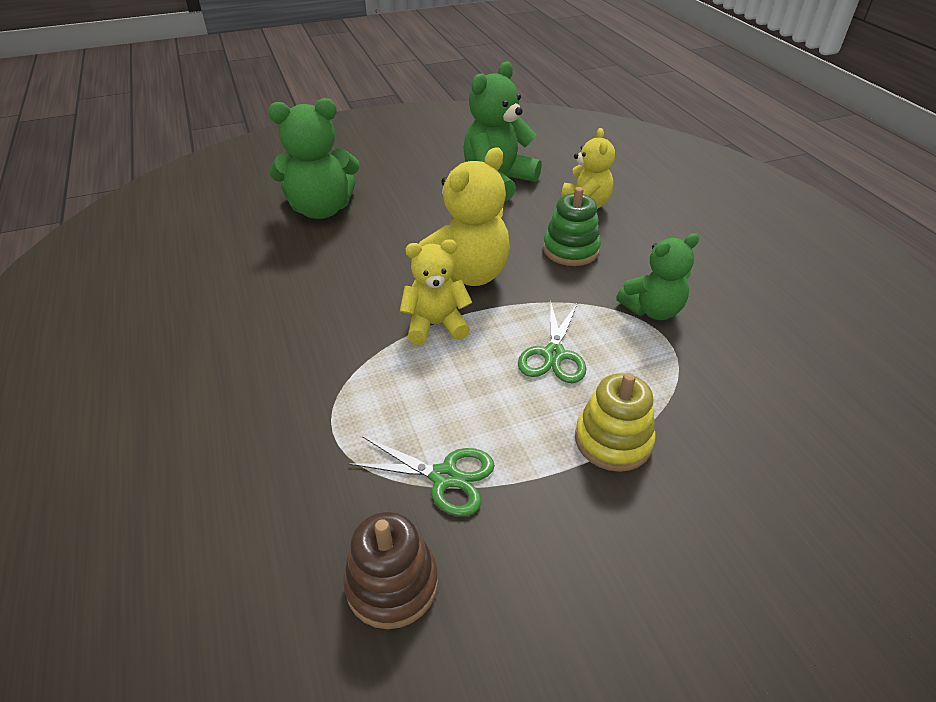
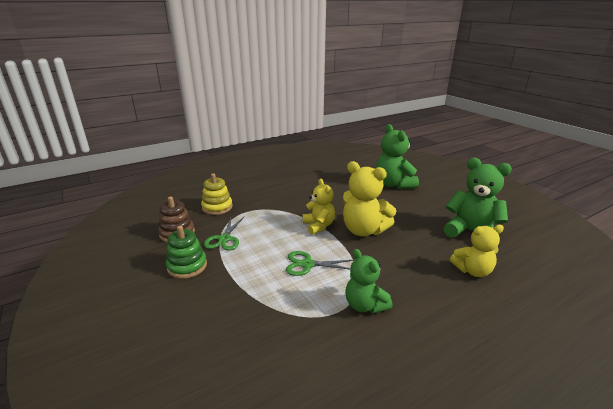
camera: 80 degrees right, 15 degrees down
green stacking toy [543,187,601,266] -> green stacking toy moved to [166,226,207,279]
yellow stacking toy [575,373,656,472] -> yellow stacking toy moved to [201,173,233,215]

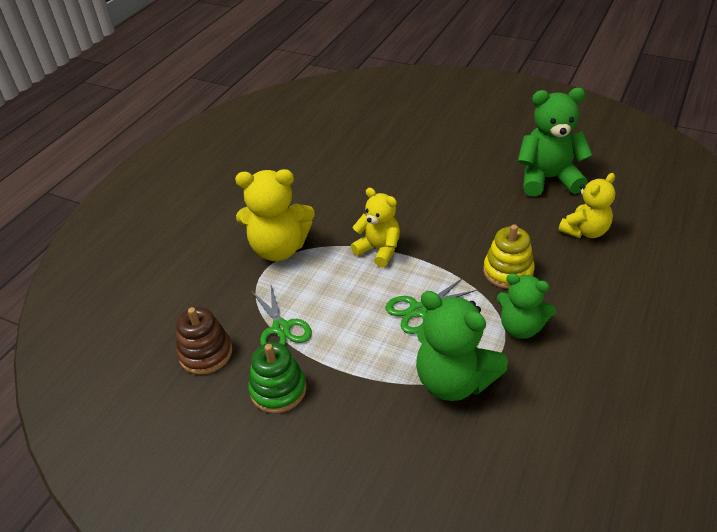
camera: 30 degrees left, 15 degrees up
yellow stacking toy [201,173,233,215] -> yellow stacking toy moved to [483,224,535,289]
yellow teddy bear [343,161,396,236] -> yellow teddy bear moved to [235,169,315,261]
green teddy bear [376,124,419,189] -> green teddy bear moved to [416,291,508,401]

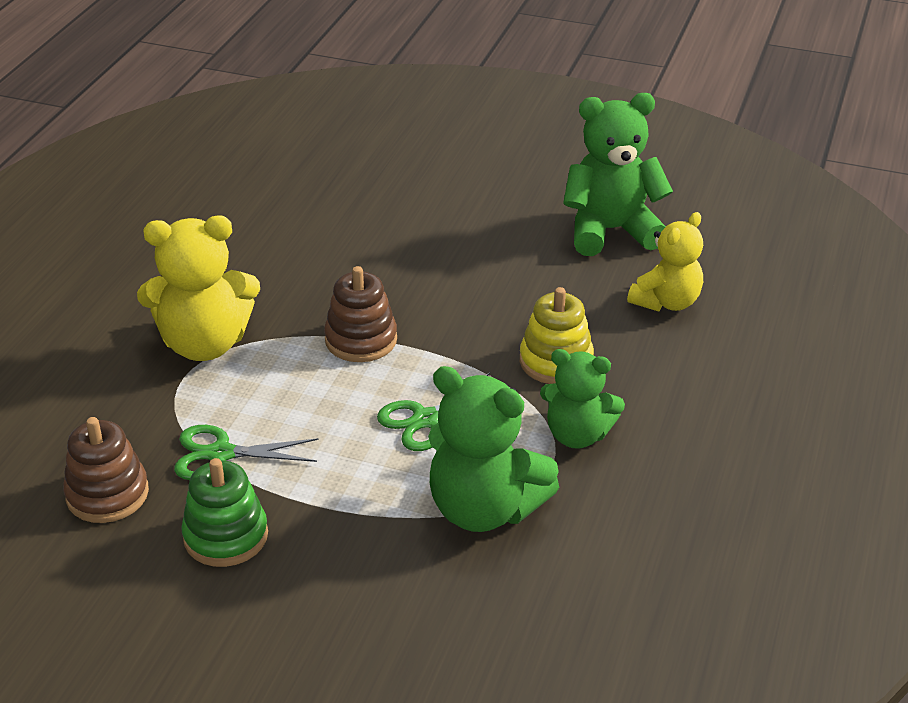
camera: 10 degrees left, 5 degrees down
green scissors [251,285,312,345] -> green scissors turned 120 degrees clockwise [174,425,319,480]
yellow teddy bear [351,188,400,267] -> brown stacking toy [324,266,397,362]

